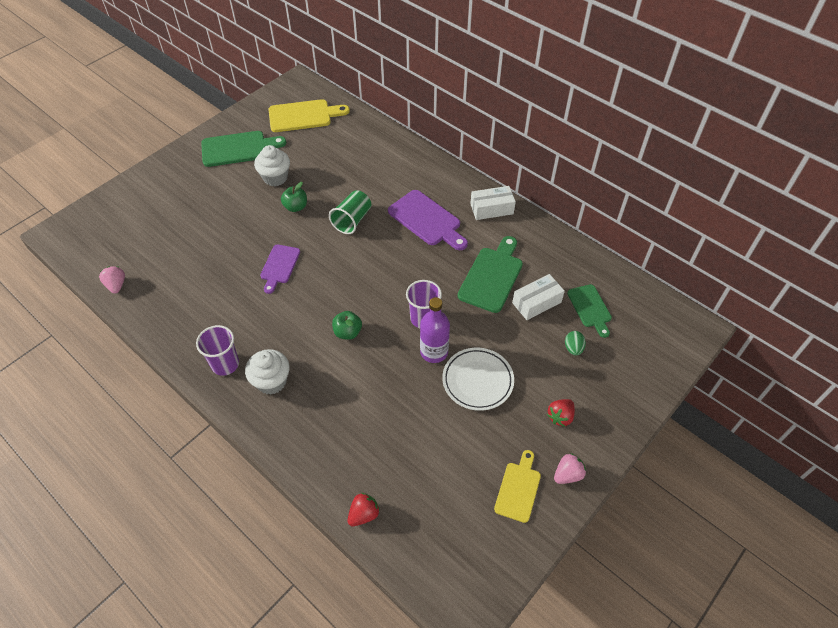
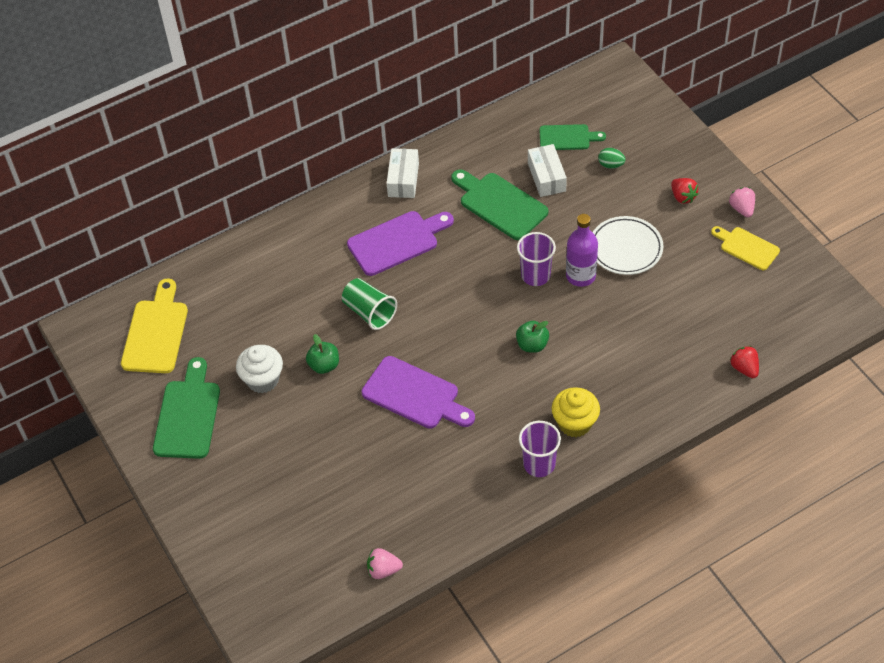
camera: 70 degrees left, 0 degrees up
white cupcake [245,349,290,395] -> yellow cupcake [552,387,600,437]
purple cutting board [260,244,300,294] -> purple cutting board [362,356,475,429], size x1.58

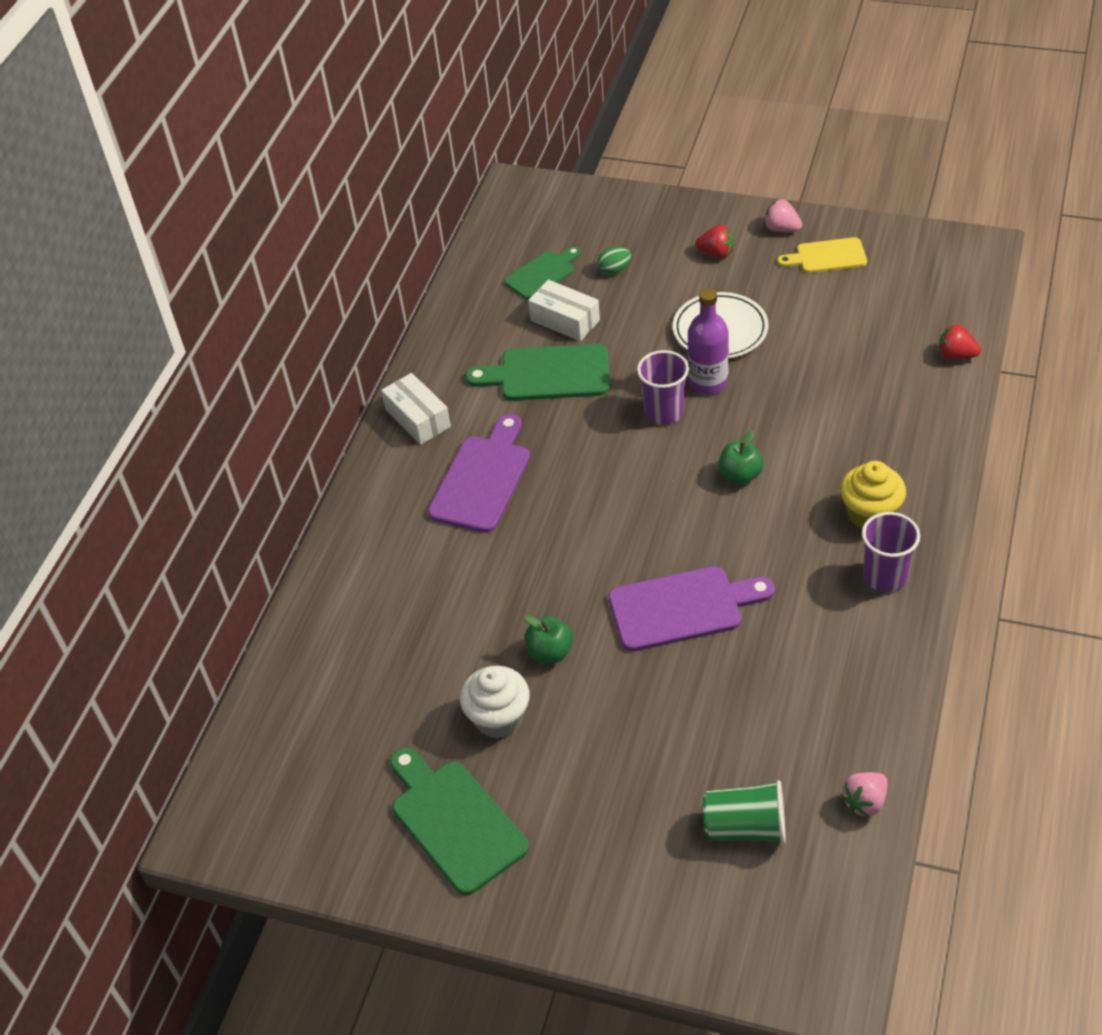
camera: 40 degrees left, 5 degrees down
yellow cutting board [121,278,188,373] -> none
green cup [342,278,397,330] -> green cup moved to [703,780,786,844]

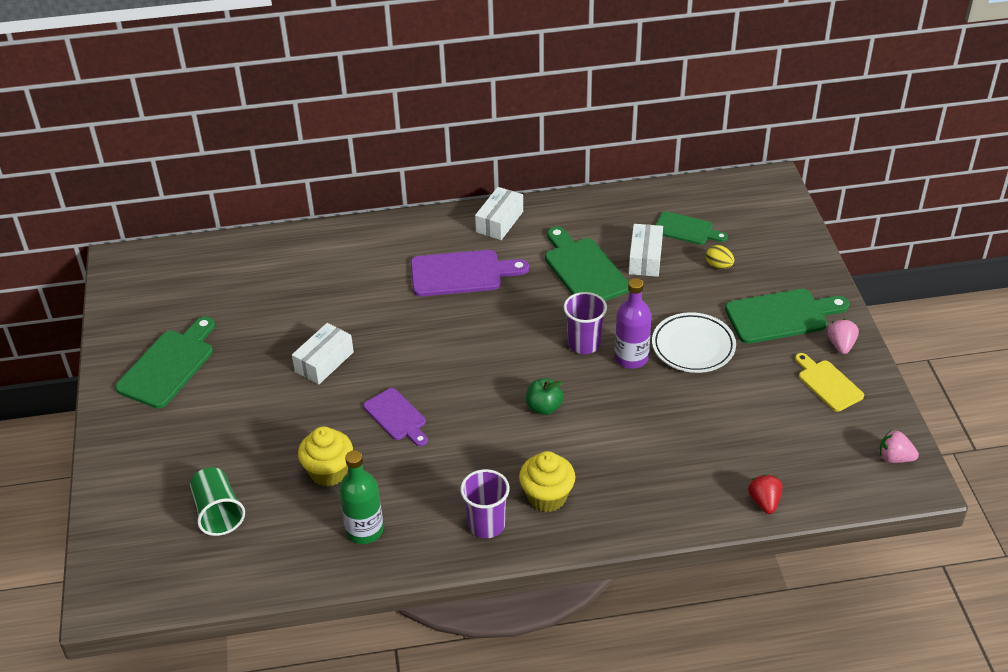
camera: 60 degrees right, 5 degrees down
white cupcake [460,666,530,739] -> none
green apple [524,615,573,663] -> white box [292,323,354,385]
green egg [597,247,631,275] -> yellow egg [706,245,734,269]
purple cutting board [609,566,775,651] -> purple cutting board [363,388,428,446], size x0.63
red strawberry [695,225,734,258] -> green cutting board [725,289,849,344]
pink strawberry [841,772,888,817] -> pink strawberry moved to [879,431,919,463]
none -> yellow cupcake [298,426,353,486]
none -> green bottle [339,450,384,544]

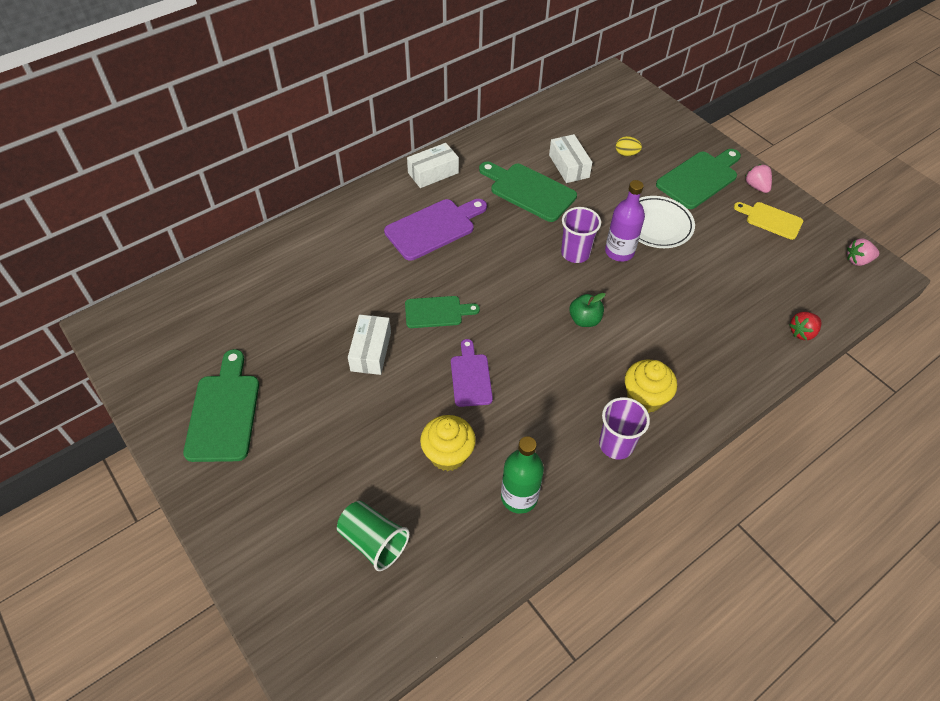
camera: 30 degrees left, 10 degrees up
purple cutting board [363,388,428,446] -> purple cutting board turned 120 degrees counterclockwise [451,339,493,407]
white box [475,187,523,240] -> white box turned 60 degrees clockwise [407,143,459,188]
green cutting board [656,211,728,245] -> green cutting board moved to [405,296,480,328]
red strawberry [748,474,782,514] -> red strawberry turned 90 degrees counterclockwise [789,312,821,340]

